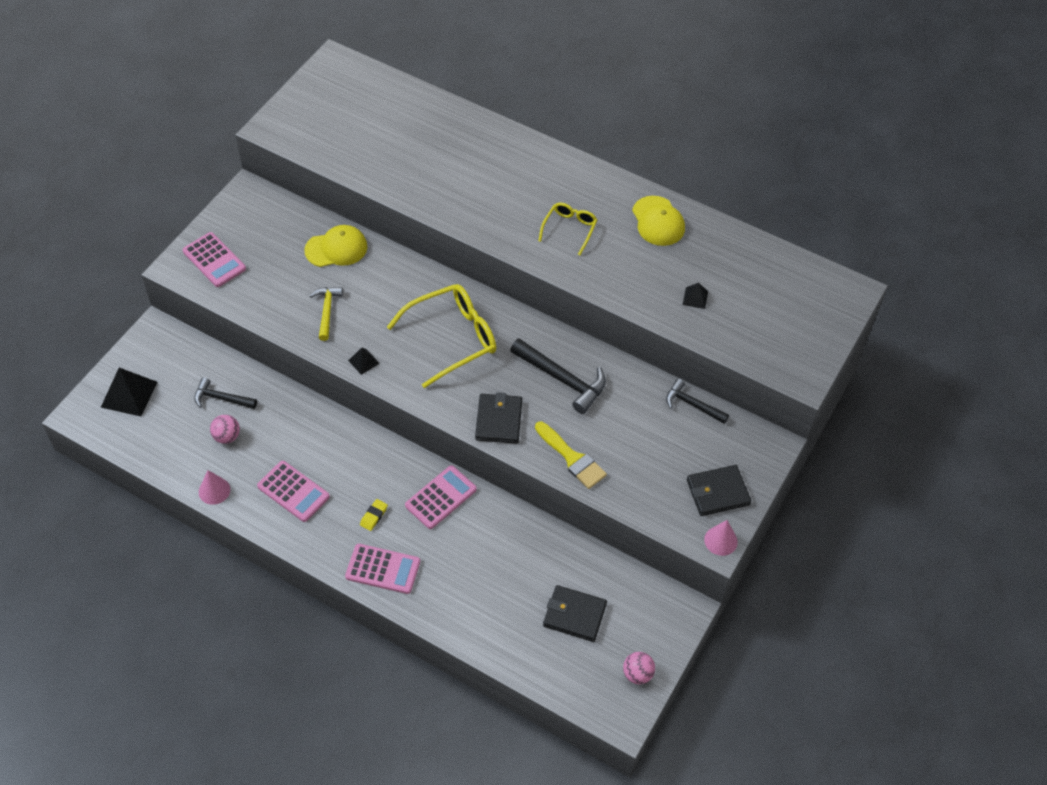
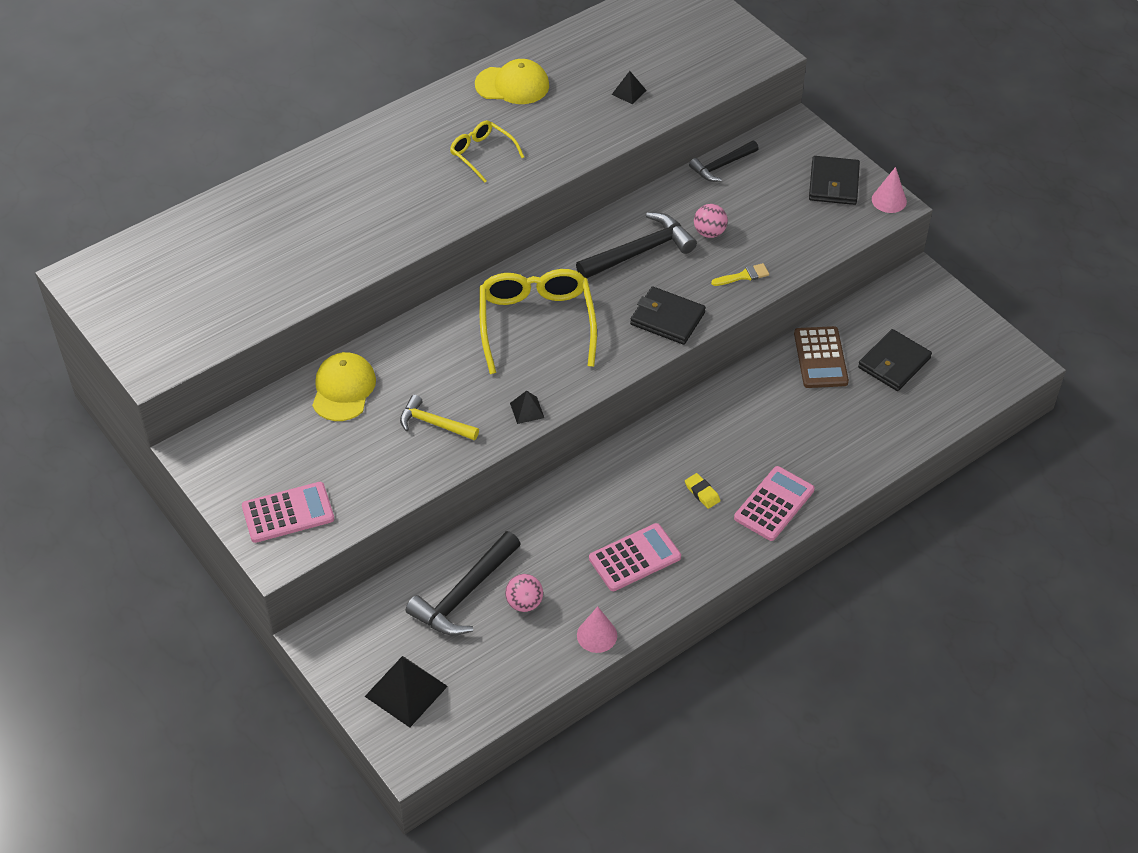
camera: 65 degrees left, 5 degrees down
black hammer [194,377,257,409] -> black hammer [406,531,521,636], size x1.60
pink calculator [405,465,477,529] -> none
yellow brush [535,421,607,489] -> yellow brush [711,263,769,286], size x0.57
pink ball [623,652,655,684] -> pink ball moved to [694,204,728,238]
none -> brown calculator [794,326,849,388]

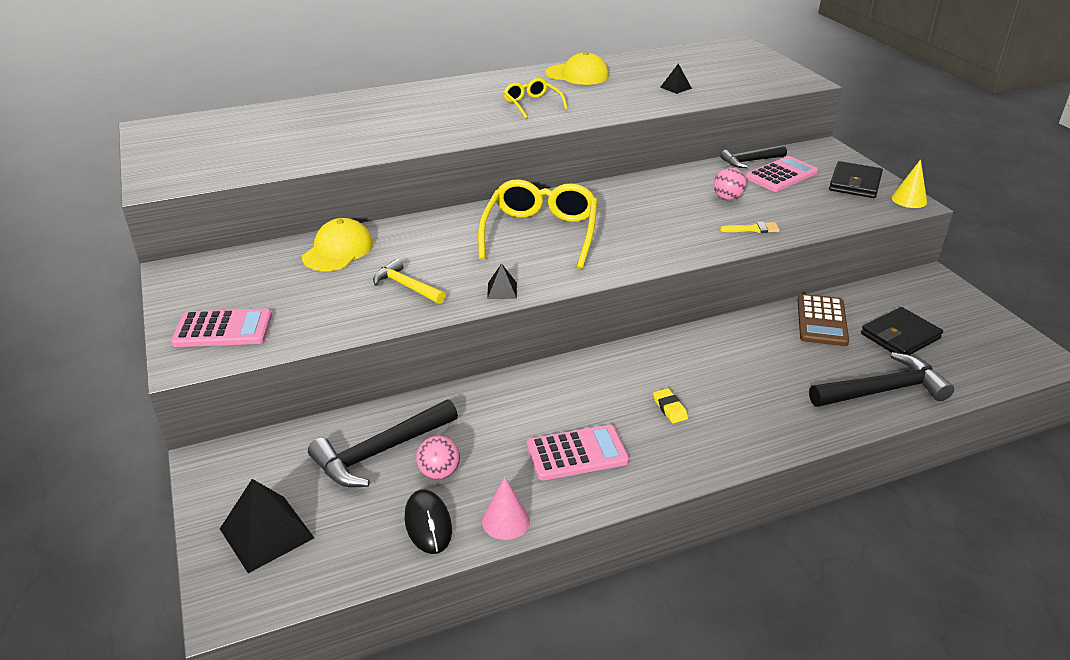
camera: 15 degrees right, 15 degrees down
black hammer [576,212,697,278] -> black hammer moved to [809,352,954,407]
black wallet [630,286,706,345] -> none
pink calculator [734,466,815,541] -> pink calculator moved to [745,156,818,192]
pink cone [872,167,907,213] -> yellow cone [891,159,927,208]
none -> black mouse [405,489,452,554]

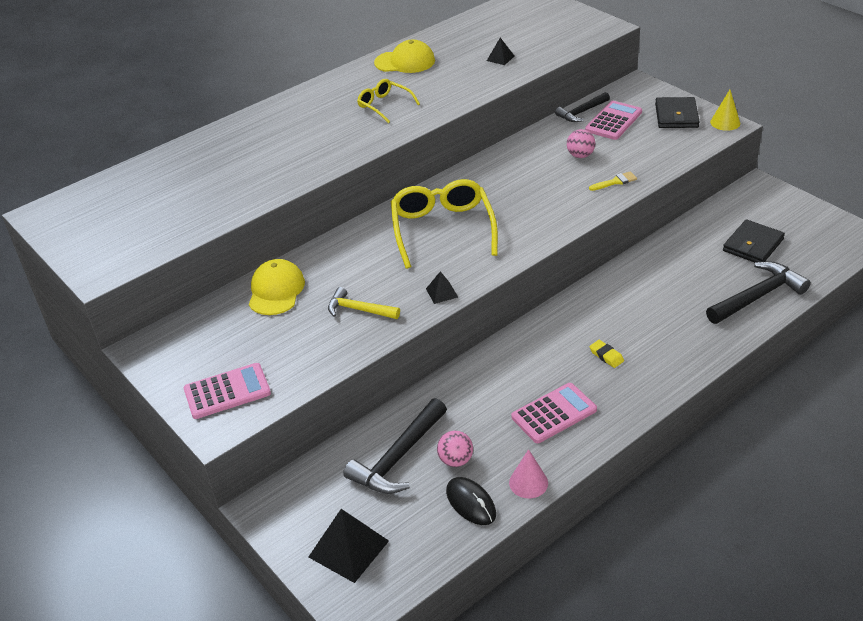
camera: 15 degrees left, 5 degrees up
brown calculator [797,294,849,346] -> none

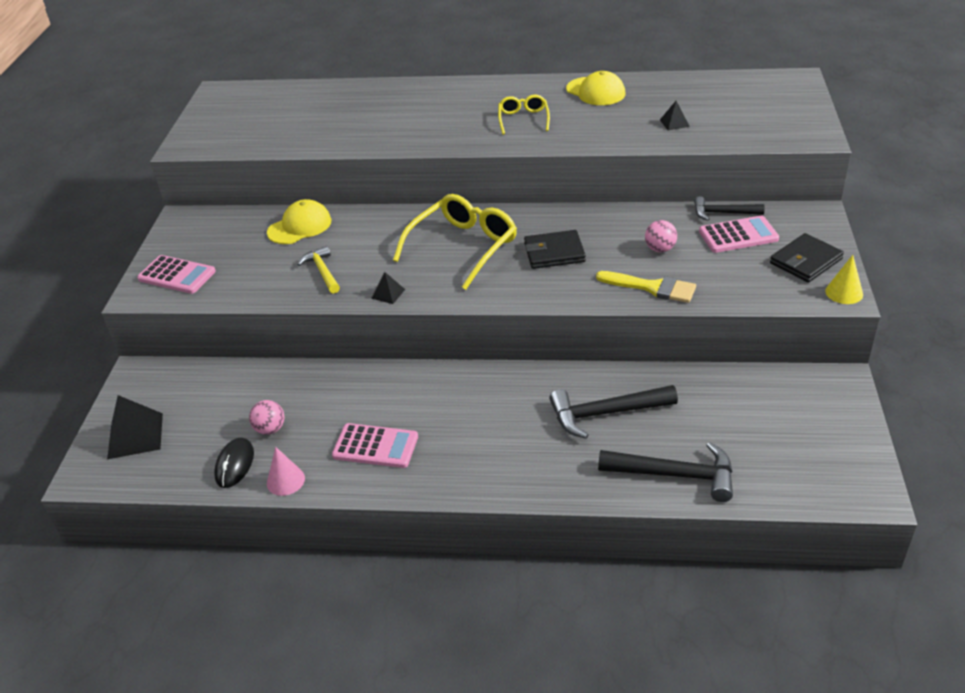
camera: 45 degrees right, 0 degrees up
black hammer [343,398,447,494] -> black hammer moved to [549,385,678,439]
yellow brush [589,171,637,191] -> yellow brush [596,271,696,303], size x1.75
yellow eraser [589,340,624,368] -> none
black wallet [723,219,785,263] -> black wallet moved to [524,230,586,269]

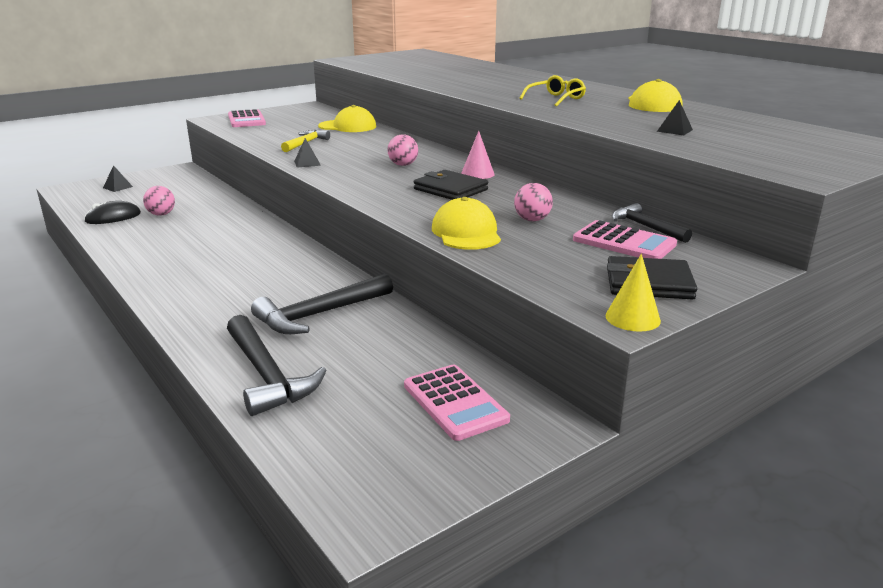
camera: 45 degrees right, 15 degrees down
black pyramid [107,395,163,459] -> black pyramid [103,165,133,192], size x0.51
pink cone [267,447,305,496] -> pink cone moved to [461,131,495,179]
pink calculator [332,423,418,468] -> pink calculator moved to [404,365,510,441]
yellow glasses [393,194,517,290] -> pink ball [387,134,418,166]
black hammer [549,385,678,439] -> black hammer turned 75 degrees counterclockwise [251,273,393,334]
yellow brush [596,271,696,303] -> yellow cap [432,197,501,250]

